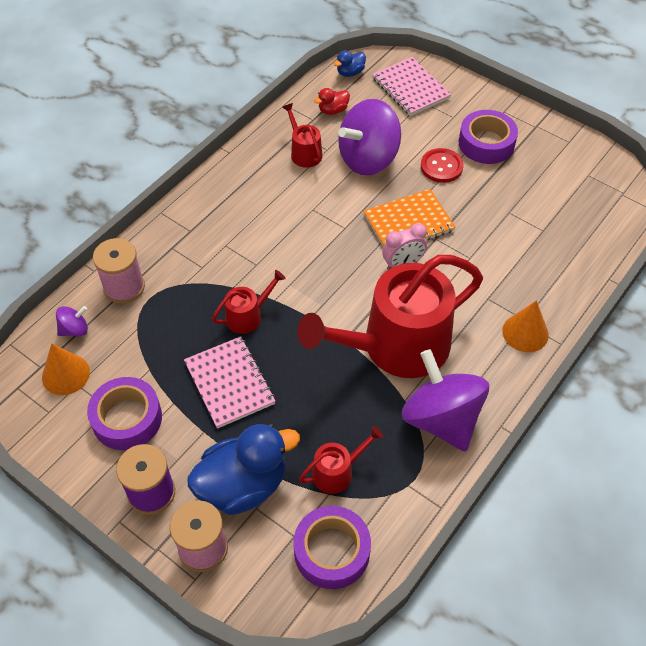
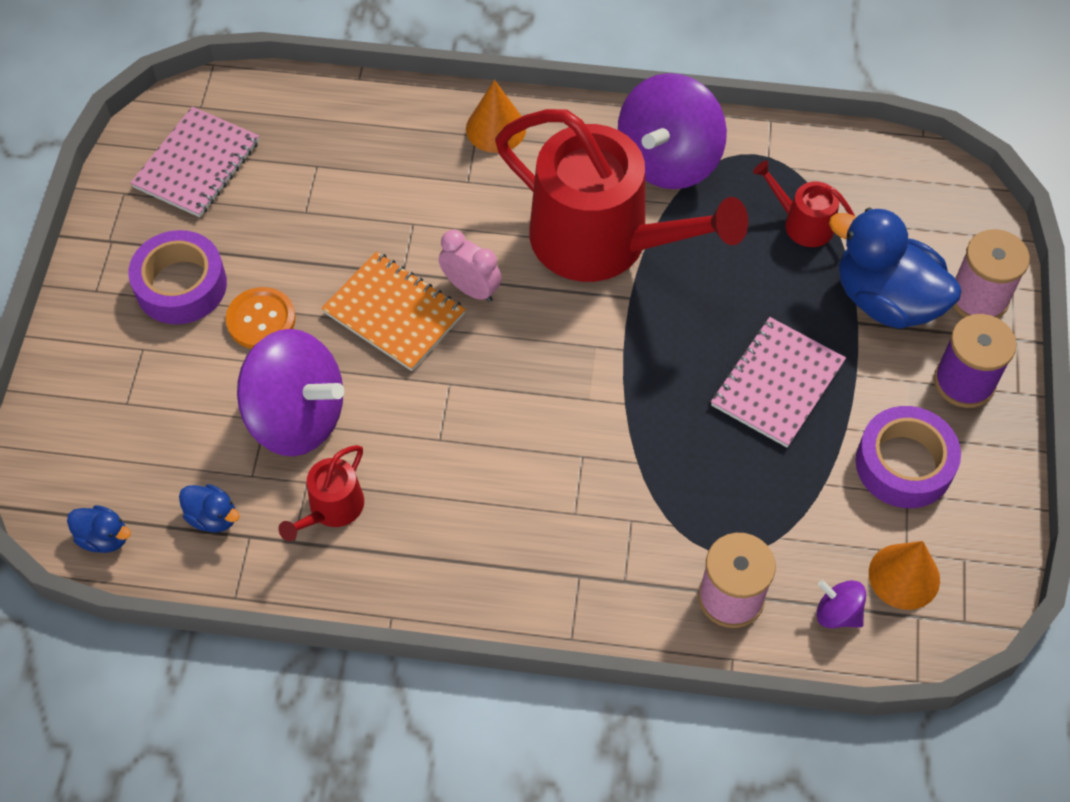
camera: 120 degrees left, 5 degrees up
red watering can [212,270,286,334] -> none
purple tape [294,506,371,589] -> none
red duck [314,88,350,115] -> blue duck [179,484,240,533]
pink notebook [372,57,452,116] -> pink notebook moved to [130,106,259,217]
red button [421,148,464,183] -> orange button [226,287,296,349]

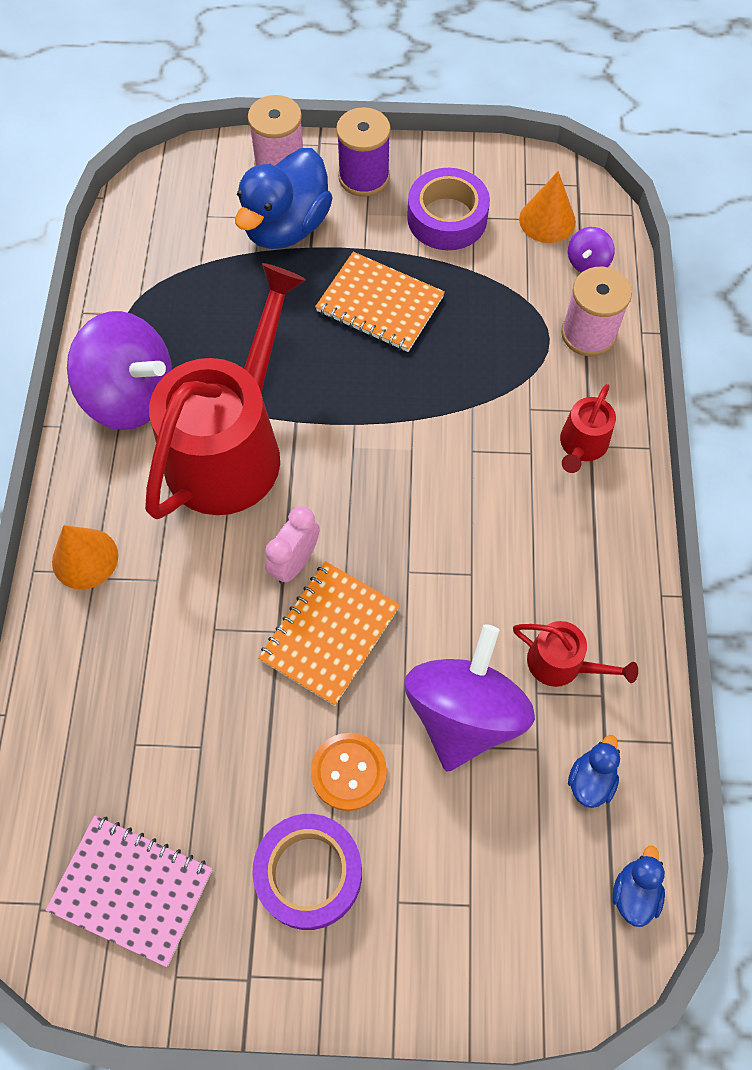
camera: 95 degrees left, 5 degrees up
pink notebook [711,317,846,448] -> orange notebook [315,252,445,352]
red watering can [753,160,855,247] -> red watering can moved to [560,384,616,473]

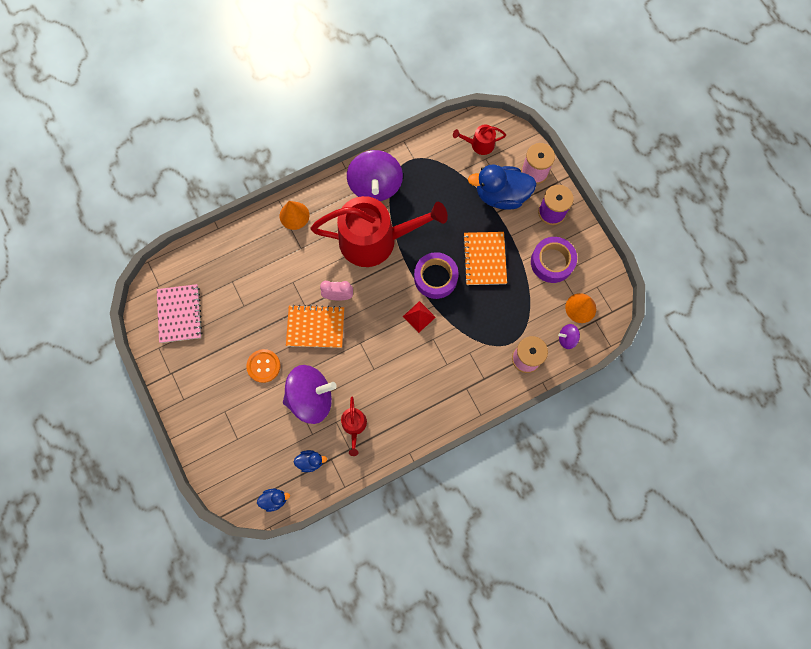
camera: 60 degrees right, 10 degrees up
purple tape [252,814,362,930] -> purple tape moved to [414,252,459,299]
red watering can [560,384,616,473] -> red watering can moved to [453,125,506,155]
none -> red pyramid [403,301,436,333]

